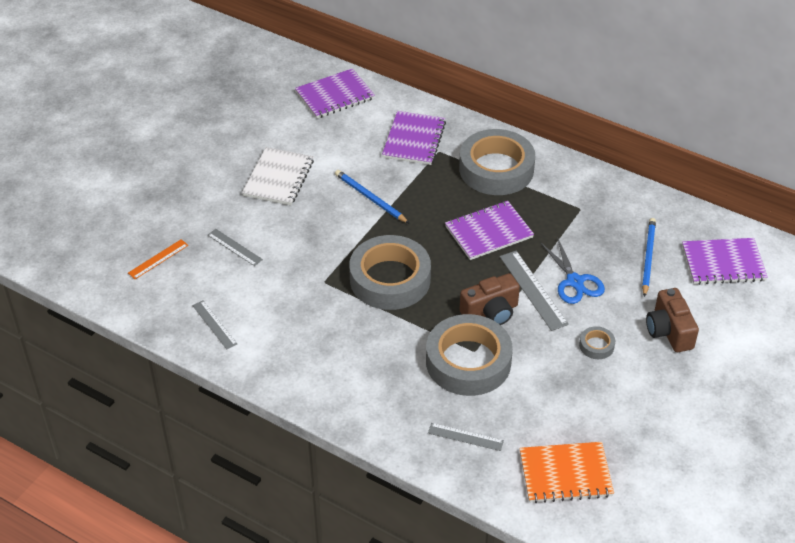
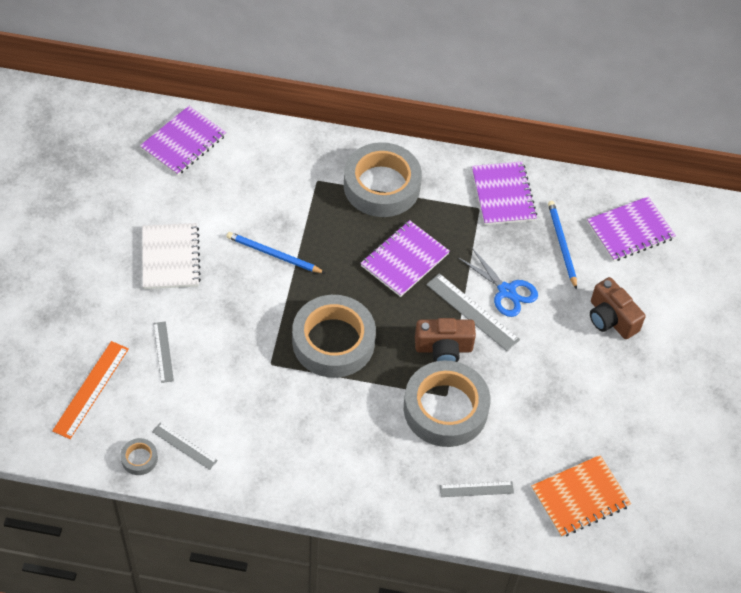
camera: 25 degrees left, 10 degrees up
orange ruler [128,239,188,279] -> orange ruler [52,341,129,439], size x1.60
grey ruler [208,229,263,266] -> grey ruler turned 60 degrees clockwise [153,321,174,383]
purple notebook [382,111,446,165] -> purple notebook moved to [472,161,537,225]
brown camera [460,273,520,325] -> brown camera turned 45 degrees clockwise [415,318,476,362]
grey tape [579,326,615,359] -> grey tape moved to [120,438,158,475]

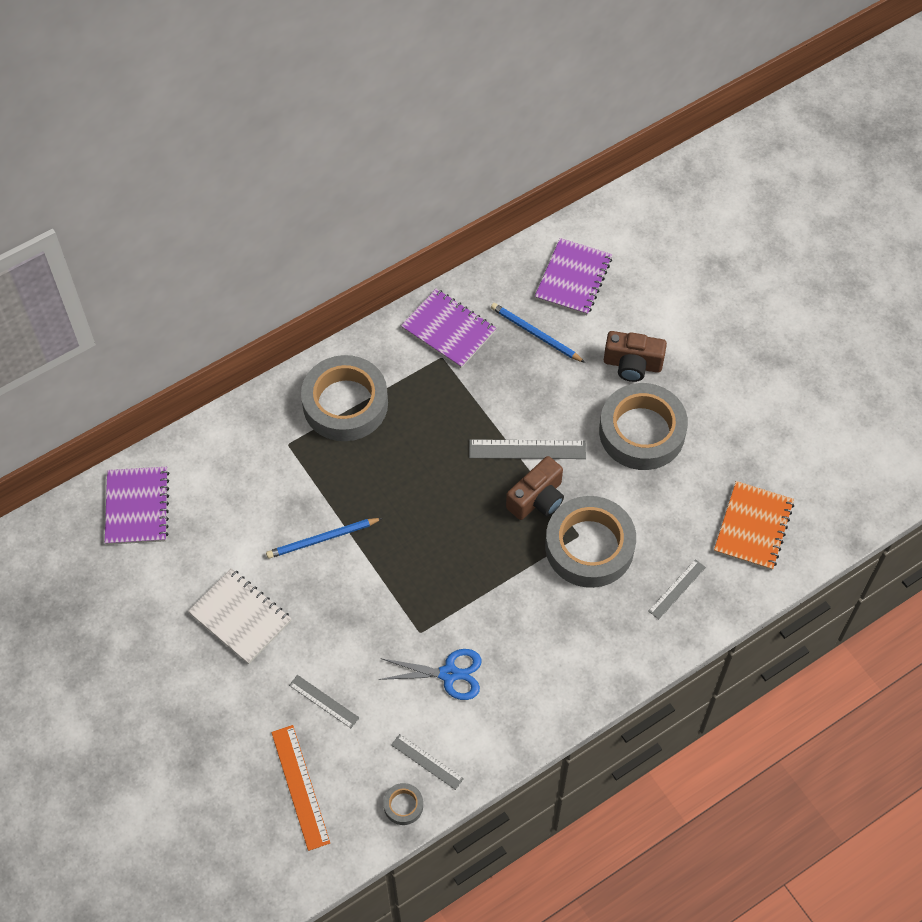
camera: 40 degrees left, 5 degrees up
grey ruler [152,423,218,470] -> grey ruler turned 45 degrees clockwise [391,734,464,790]
grey tape [292,295,376,378] -> grey tape moved to [599,383,688,470]
purple notebook [361,220,450,297] -> none
blue scissors [459,247,538,317] -> blue scissors moved to [379,649,482,700]

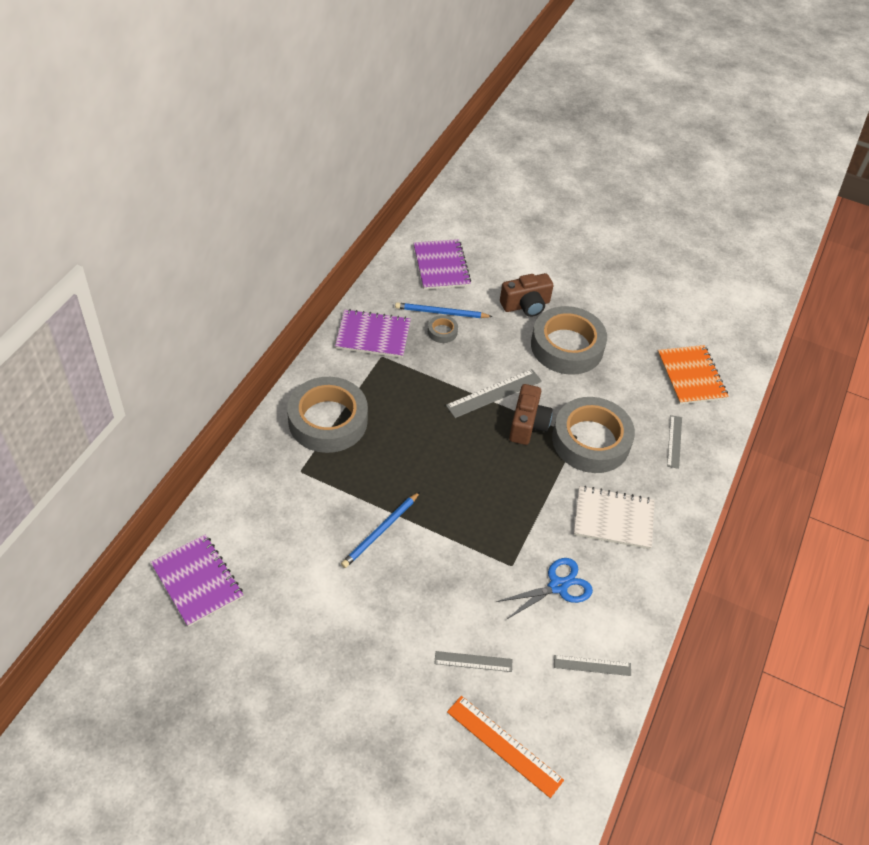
camera: 35 degrees left, 10 degrees down
white notebook [188,568,291,664] -> white notebook moved to [574,486,655,549]
grey tape [383,783,423,825] -> grey tape moved to [428,315,458,343]

